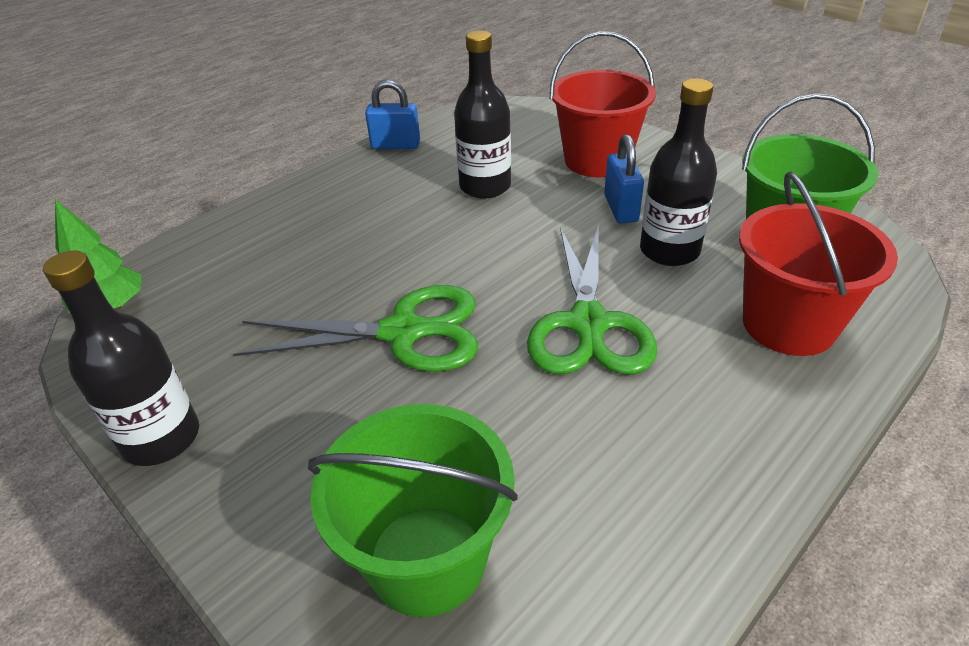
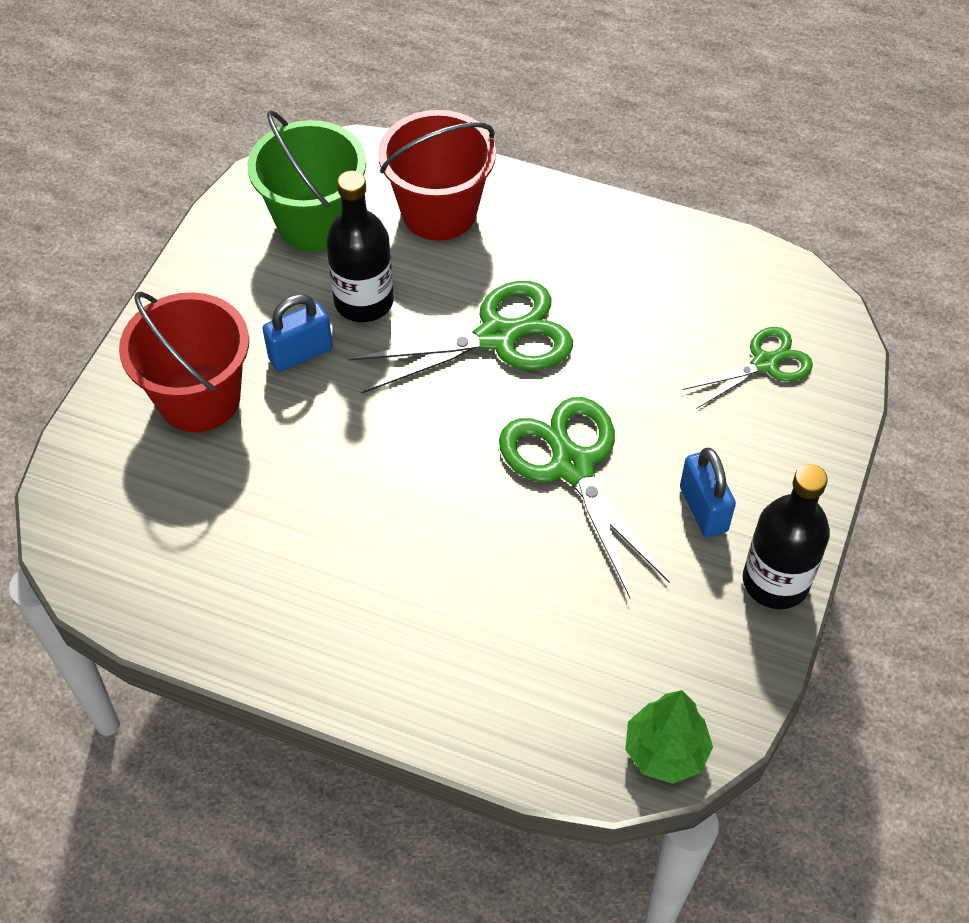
camera: 115 degrees left, 15 degrees up
green bucket [308,404,518,617] -> green scissors [682,327,813,409]
blue padlock [365,80,420,149] -> blue padlock moved to [680,448,736,538]
black bottle [454,31,511,199] -> none

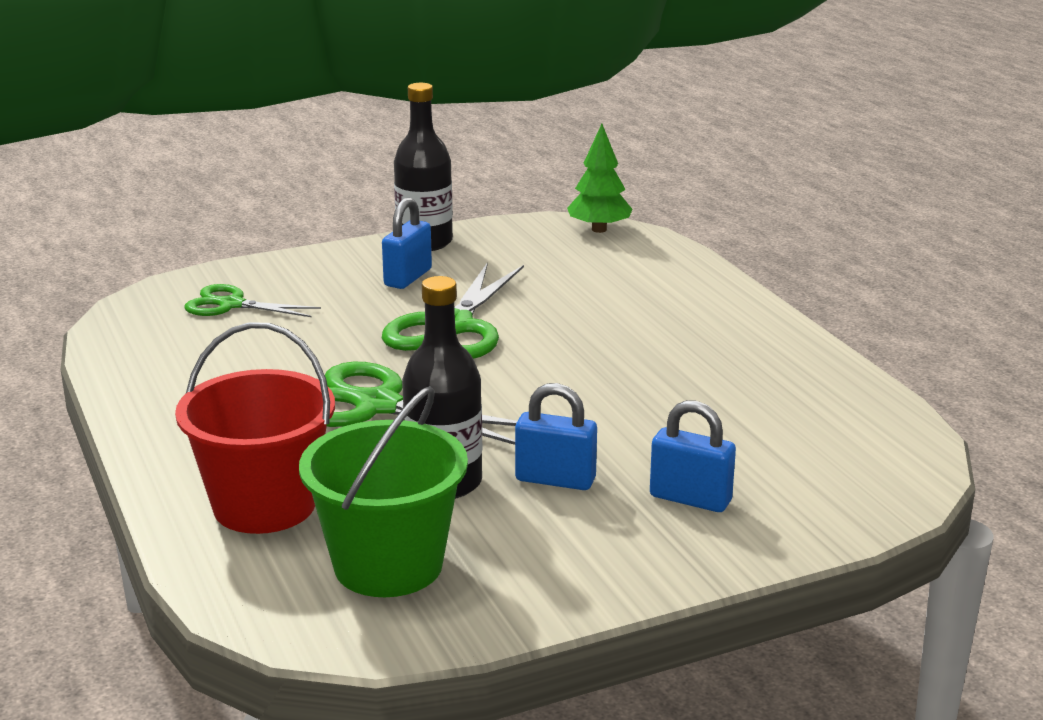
camera: 135 degrees left, 30 degrees down
red bucket [119,292,249,432] -> blue padlock [650,400,736,512]

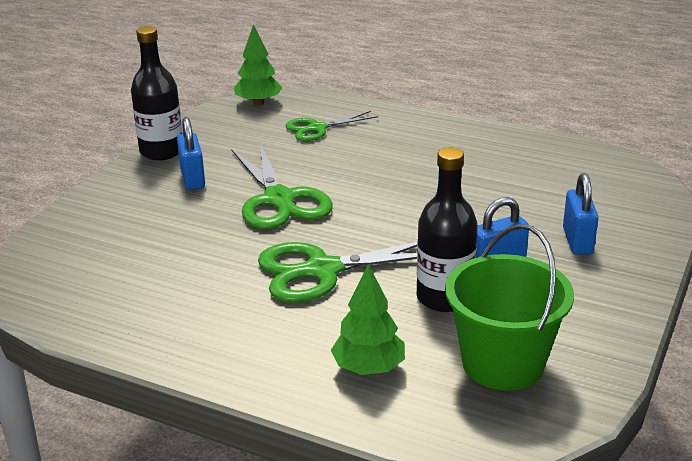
camera: 40 degrees left, 5 degrees up
red bucket [175,322,335,534] -> green tree [331,264,405,375]
green scissors [185,284,321,317] -> green scissors moved to [286,111,378,141]
blue padlock [650,400,736,512] -> blue padlock turned 75 degrees counterclockwise [563,173,599,255]

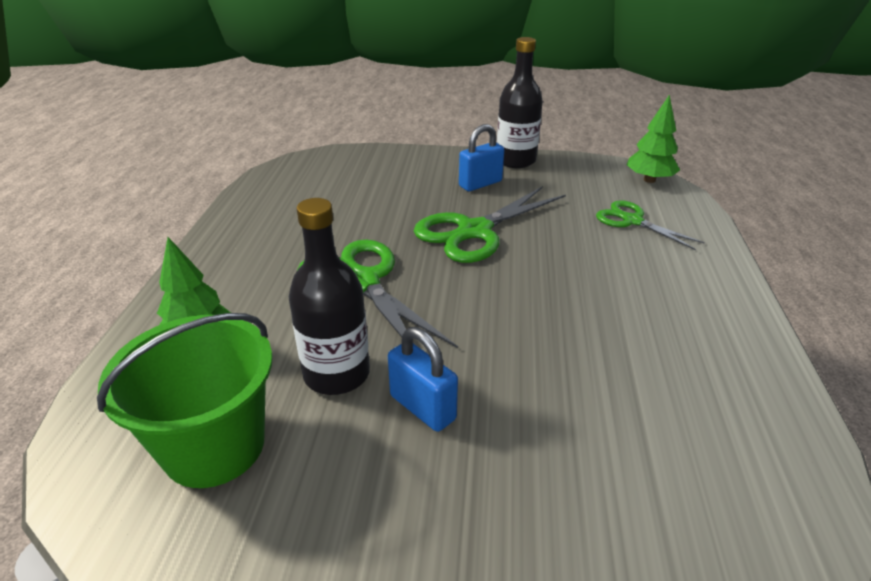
camera: 70 degrees right, 5 degrees up
blue padlock [563,173,599,255] -> none

